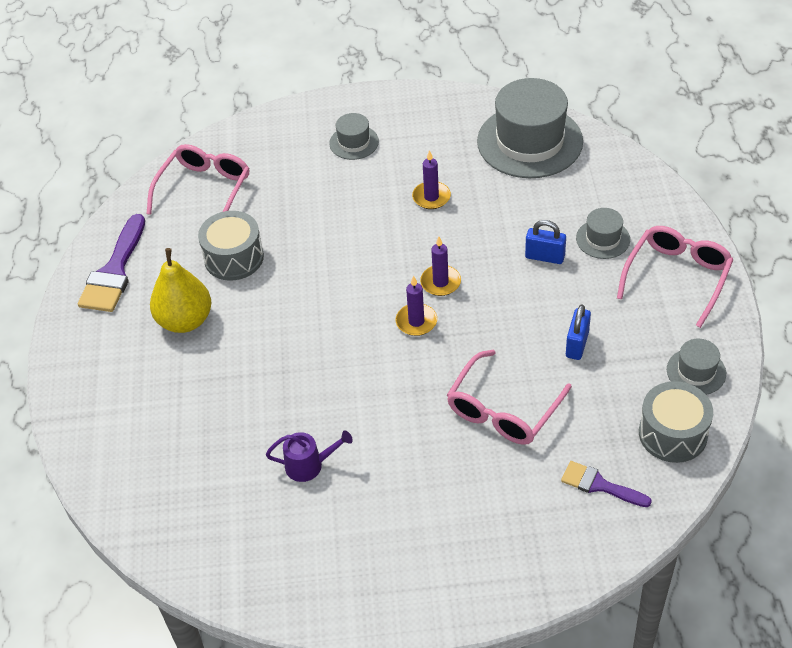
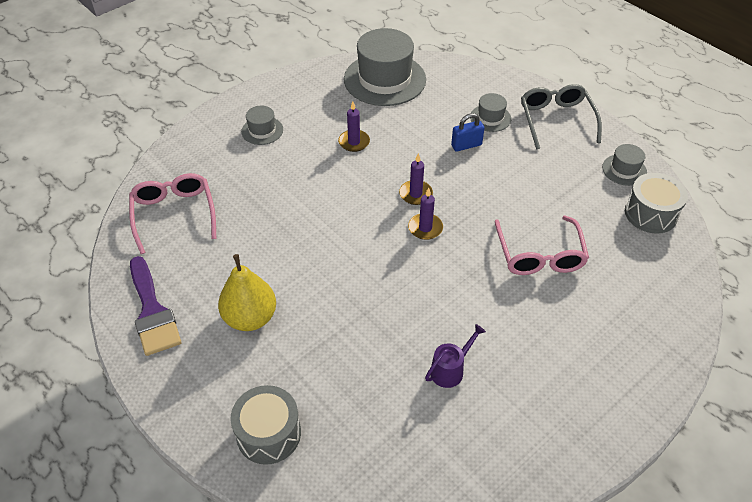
camera: 40 degrees left, 0 degrees up
grey drum [198,211,264,281] -> grey drum moved to [231,385,301,465]
purple brush [561,461,652,507] -> none
blue padlock [566,304,591,360] -> none
pink glasses [617,226,734,328] -> grey glasses [521,84,602,149]

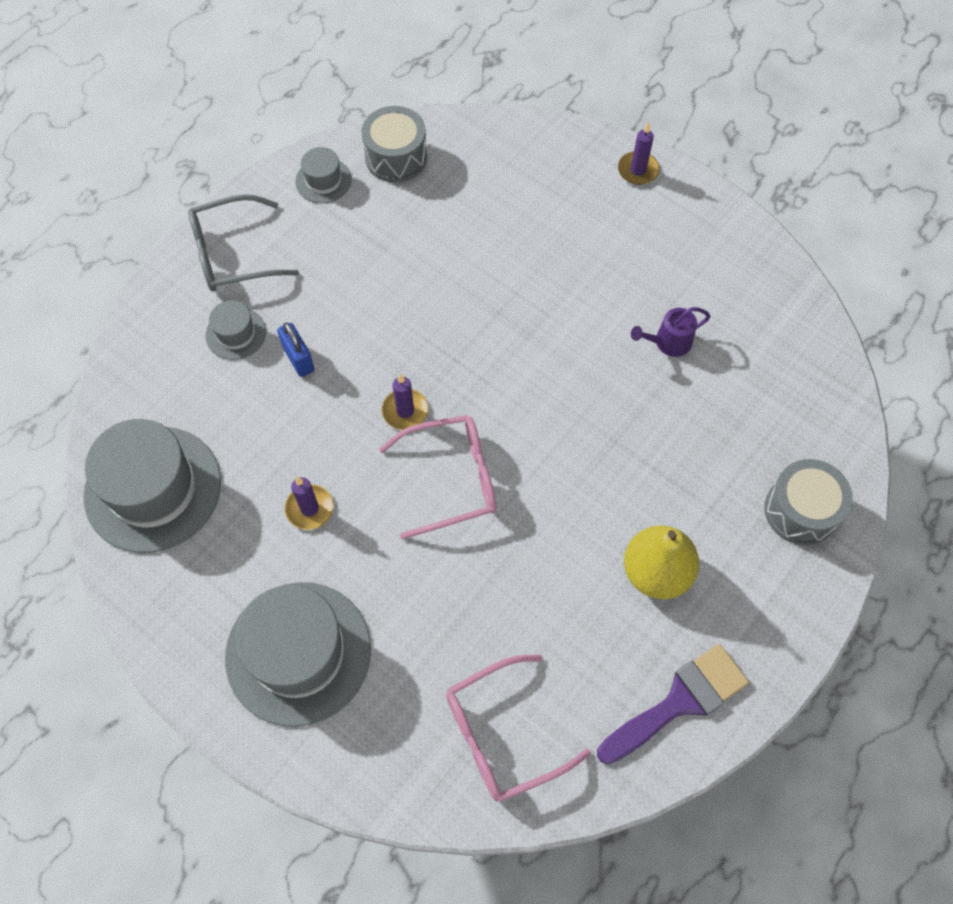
camera: 100 degrees left, 15 degrees up
grey hat [241,106,283,145] -> grey hat [225,582,371,727], size x2.10
purple candle [408,188,443,240] -> purple candle moved to [618,122,660,185]
purple watering can [425,324,486,388] -> purple watering can turned 60 degrees counterclockwise [631,307,711,357]
pink glasses [495,215,589,275] -> pink glasses moved to [379,415,497,539]

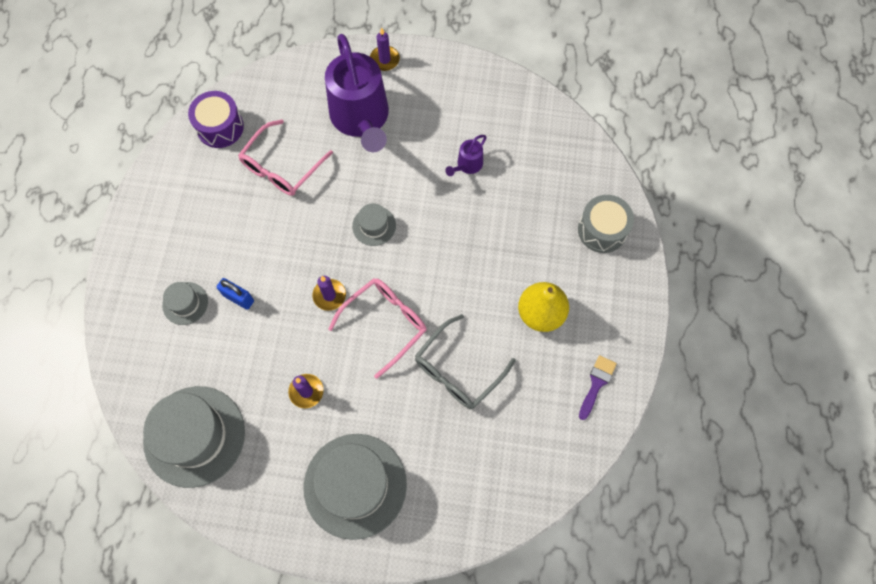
camera: 30 degrees left, 5 degrees up
grey glasses [188,194,299,291] -> grey glasses moved to [415,314,515,409]
grey hat [295,147,352,203] -> grey hat moved to [352,203,396,246]
grey drum [361,106,427,183] -> purple drum [188,91,244,148]
pink glasses [446,655,591,802] -> pink glasses moved to [238,120,333,196]
purple brush [597,644,749,764] -> purple brush [579,355,617,420], size x0.60
none -> purple watering can [325,34,389,152]

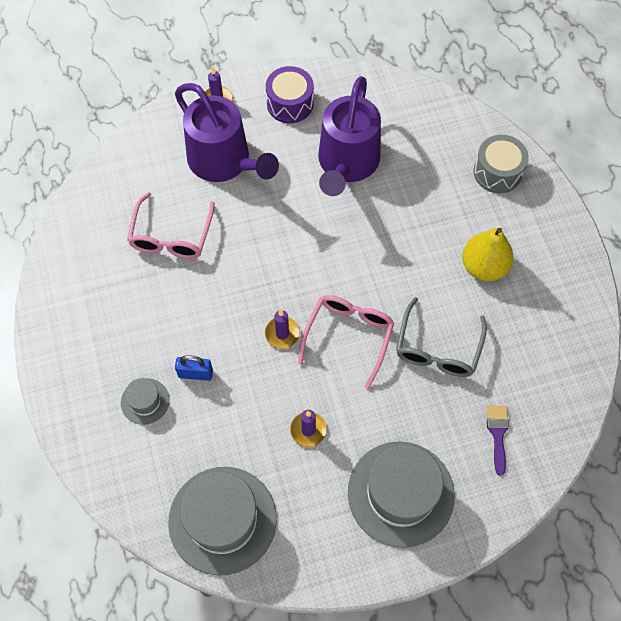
camera: 25 degrees left, 5 degrees down
purple drum [188,91,244,148] -> purple drum moved to [266,66,314,123]
grey hat [352,203,396,246] -> none
purple watering can [445,135,487,176] -> purple watering can [318,76,381,196], size x2.38
purple brush [579,355,617,420] -> purple brush moved to [486,405,509,476]

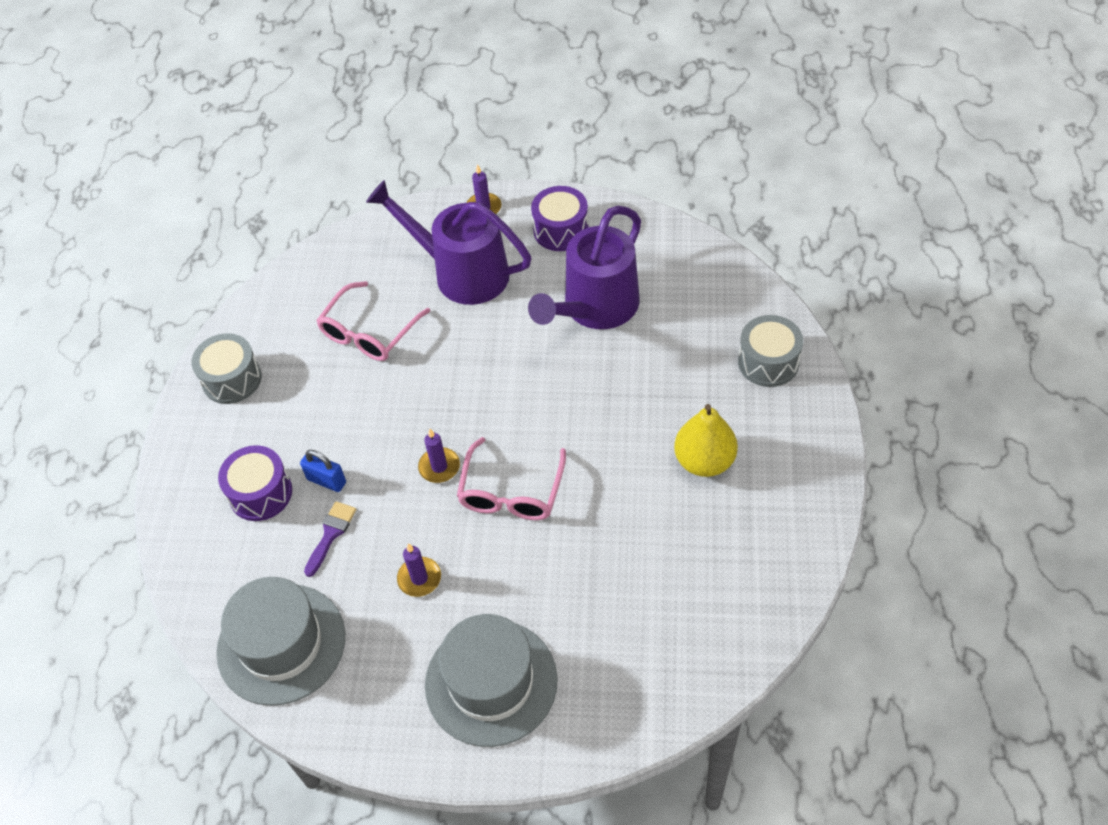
camera: 25 degrees right, 10 degrees down
grey hat [121,378,170,425] -> purple drum [218,445,292,521]
purple watering can [175,83,279,182] -> purple watering can turned 135 degrees clockwise [366,180,531,305]
pink glasses [298,295,394,389] -> pink glasses turned 150 degrees clockwise [457,437,566,520]
grey glasses [396,297,487,377] -> none
purple brush [486,405,509,476] -> purple brush moved to [304,501,356,577]
none -> grey drum [191,333,262,404]

